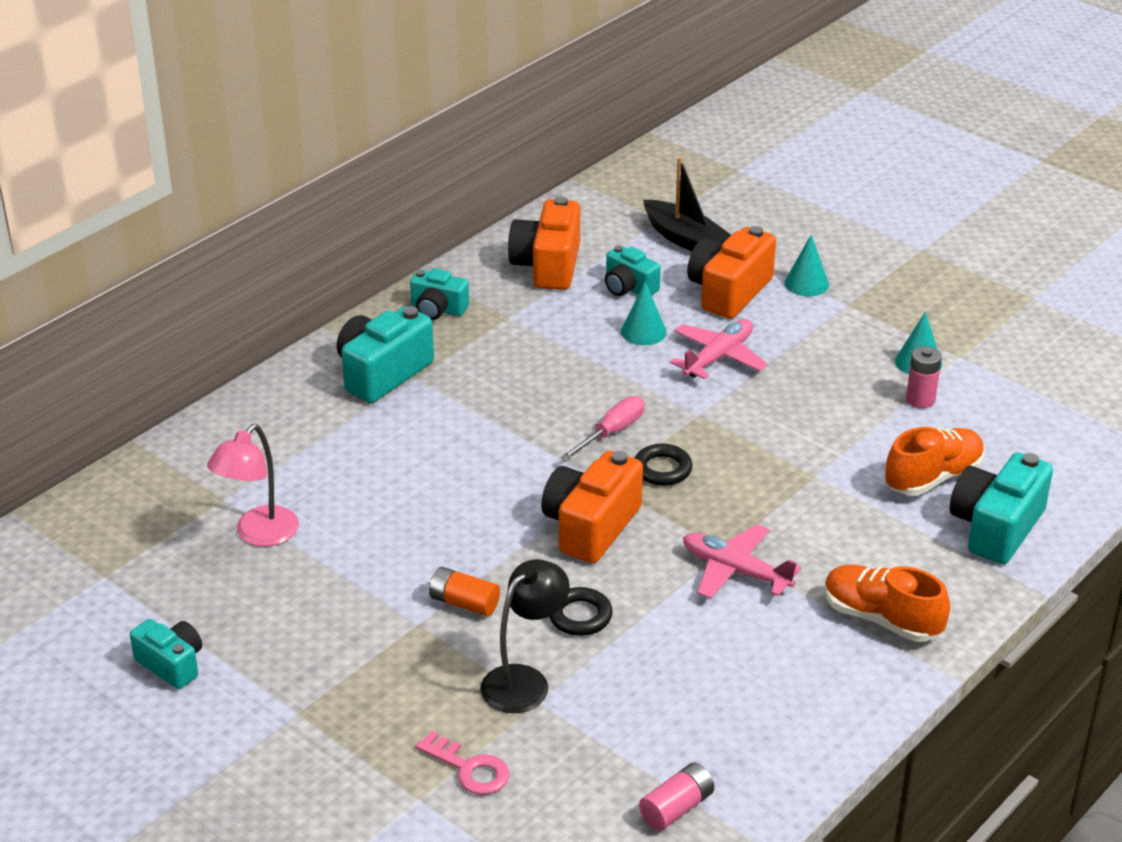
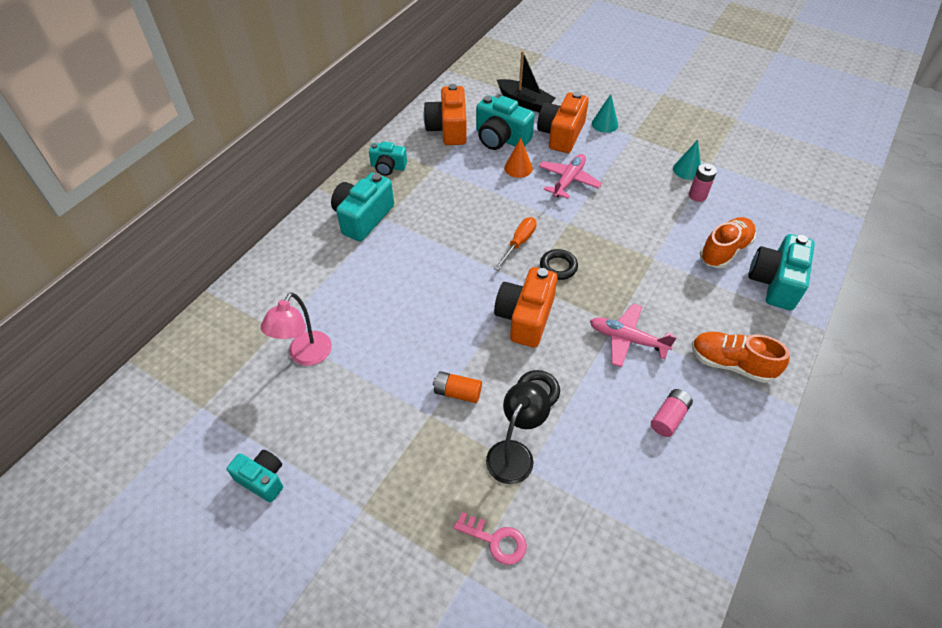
camera: 10 degrees left, 15 degrees up
pink screwdriver [560,396,645,461] -> orange screwdriver [494,217,537,271]
turquoise camera [605,245,661,296] -> turquoise camera [476,95,535,150], size x1.64
turquoise cone [621,281,667,345] -> orange cone [504,138,533,178]
pink battery [639,762,714,831] -> pink battery moved to [651,389,693,437]

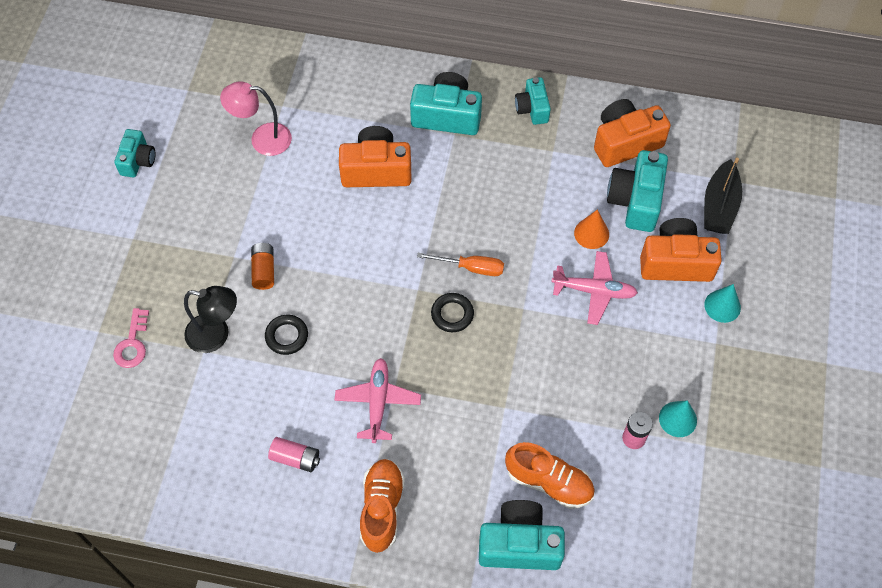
camera: 70 degrees right, 10 degrees up
orange camera [494,267,558,348] -> orange camera moved to [339,126,411,187]

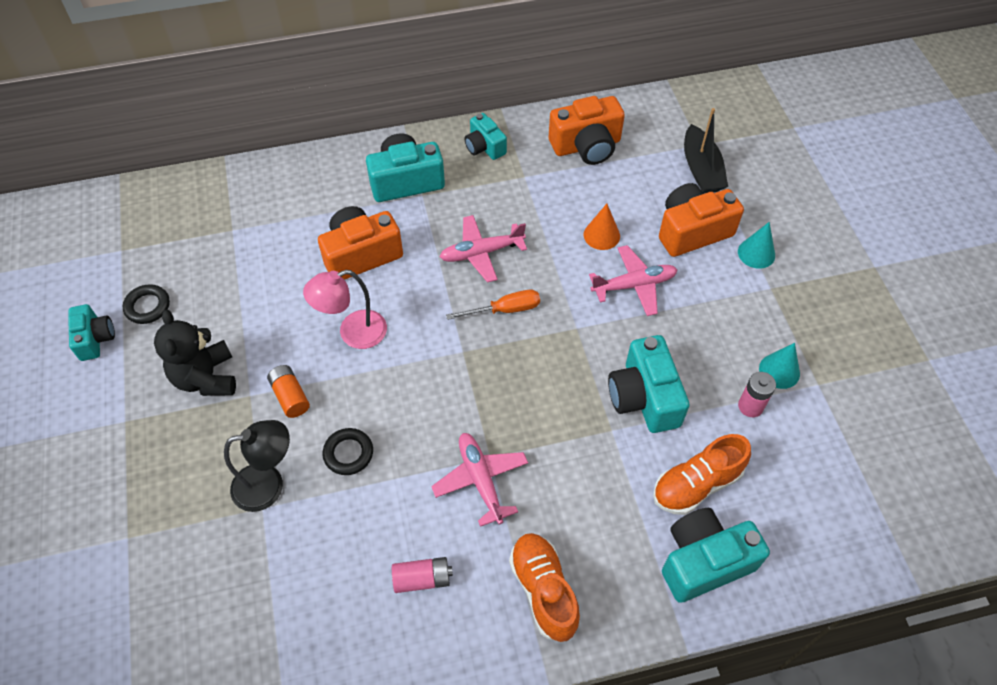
camera: 25 degrees left, 5 degrees down
pink key [113,308,149,368] -> none
pink lamp [220,81,292,156] -> pink lamp moved to [303,270,387,349]
black ring [431,293,474,332] -> black ring moved to [123,284,170,324]
orange shoe [505,442,595,509] -> orange shoe turned 150 degrees clockwise [653,434,751,515]
orange camera [594,99,671,167] -> orange camera turned 150 degrees counterclockwise [549,96,625,165]
turquoise camera [607,150,668,232] -> turquoise camera moved to [608,335,689,433]
none -> black teddy bear [154,310,236,396]
none -> pink plane [440,215,527,283]

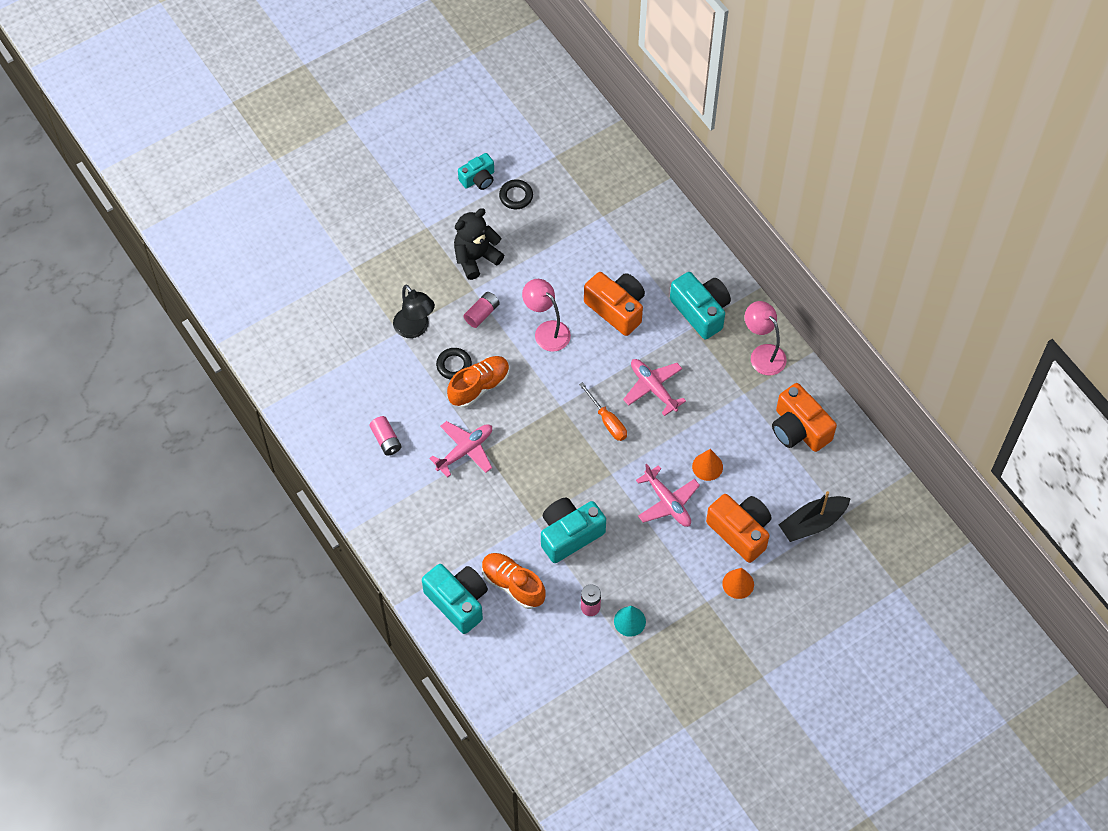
camera: 70 degrees right, 5 degrees up
orange battery [267,365,310,418] -> pink battery [464,292,500,328]
turquoise camera [465,113,507,160] -> pink lamp [744,301,787,375]
orange shoe [509,533,580,642] -> orange shoe moved to [447,356,510,408]
turquoise cone [738,222,775,269] -> orange cone [722,568,754,599]

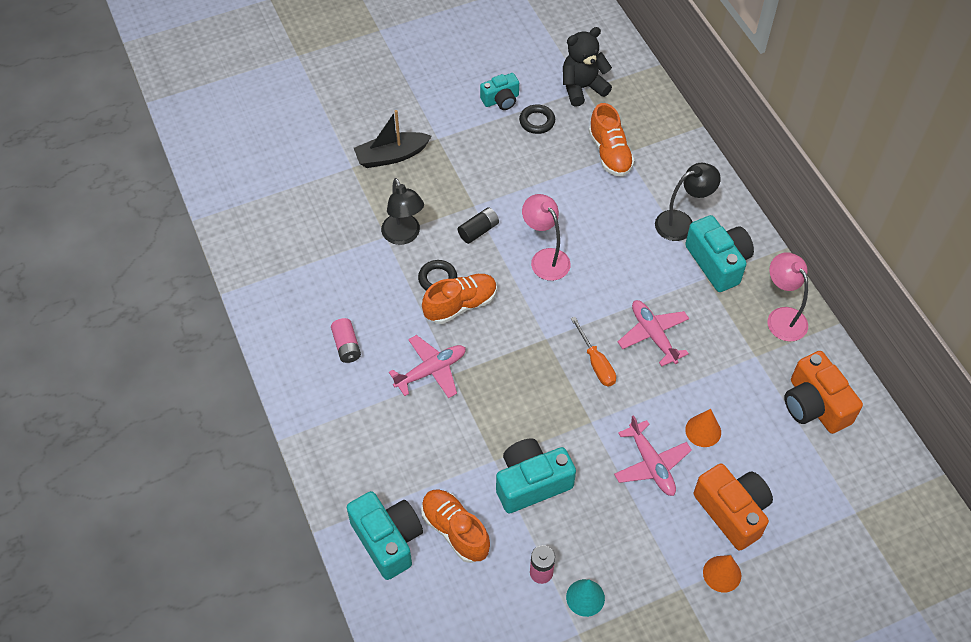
camera: 10 degrees right, 5 degrees down
black teddy bear [454,208,504,280] -> black teddy bear moved to [563,27,612,107]
pink battery [464,292,500,328] -> black battery [458,207,499,244]
orange camera [584,272,645,336] -> none
black boat [779,491,851,542] -> black boat moved to [354,110,431,168]
none -> orange shoe [589,103,635,177]
none -> black lamp [655,163,721,241]

